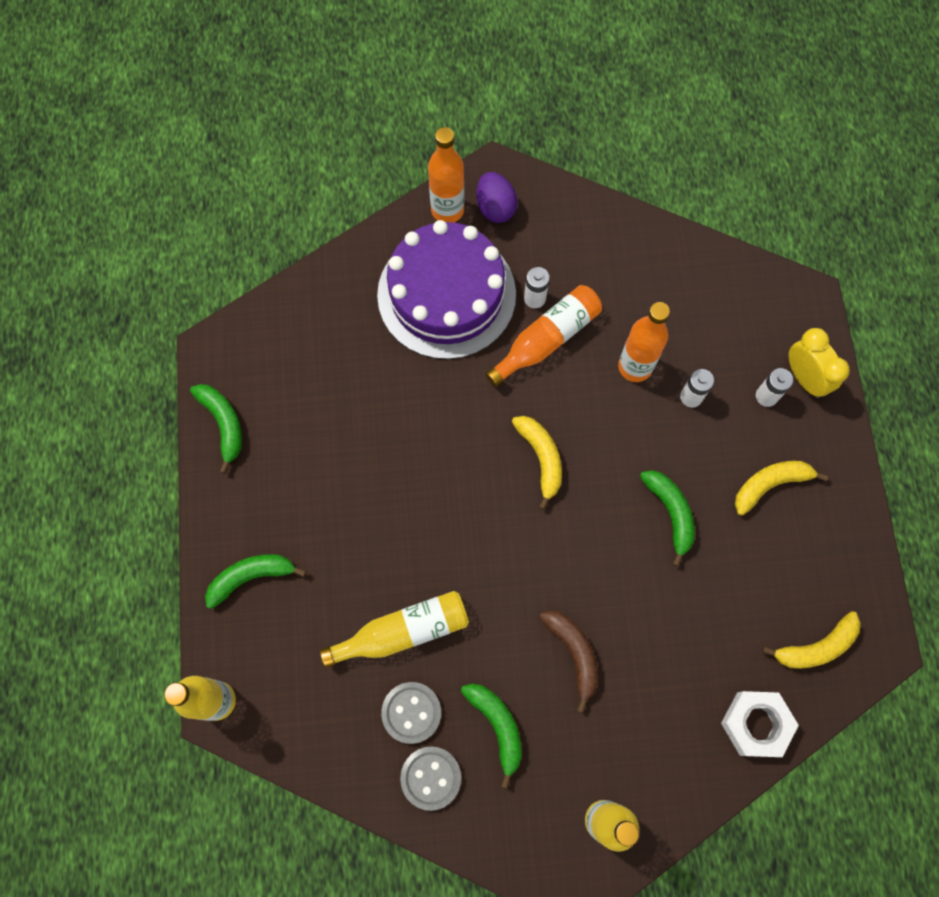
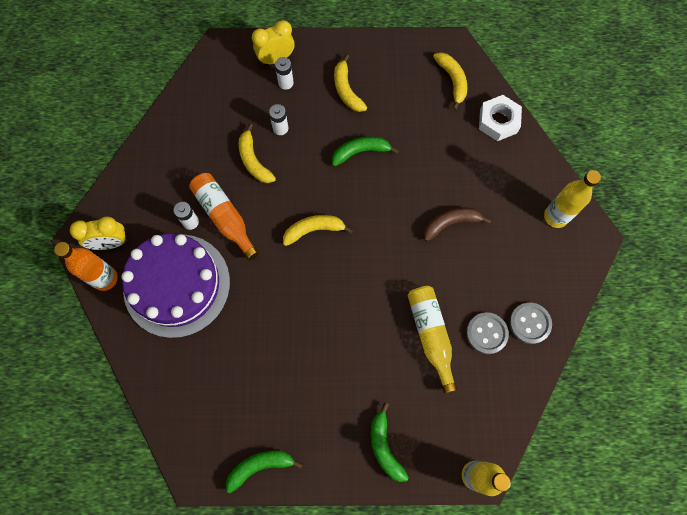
camera: 85 degrees left, 0 degrees up
green banana [461,684,522,788] -> none
purple egg [476,172,518,223] -> yellow clock [70,216,128,250]
orange bottle [618,302,670,382] -> yellow banana [239,124,276,183]

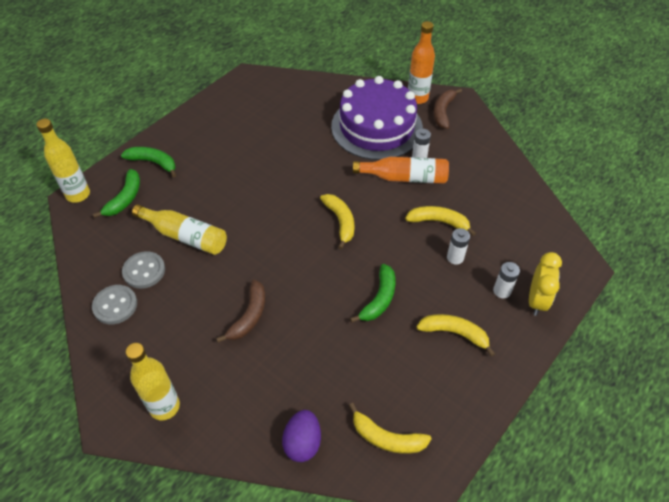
camera: 130 degrees right, 20 degrees down
yellow clock [70,216,128,250] -> brown banana [433,88,462,129]
green banana [226,451,303,493] -> green banana moved to [93,169,140,218]
yellow banana [283,215,353,246] -> yellow banana turned 45 degrees counterclockwise [320,194,354,249]
white nut [479,95,522,141] -> purple egg [282,410,321,462]

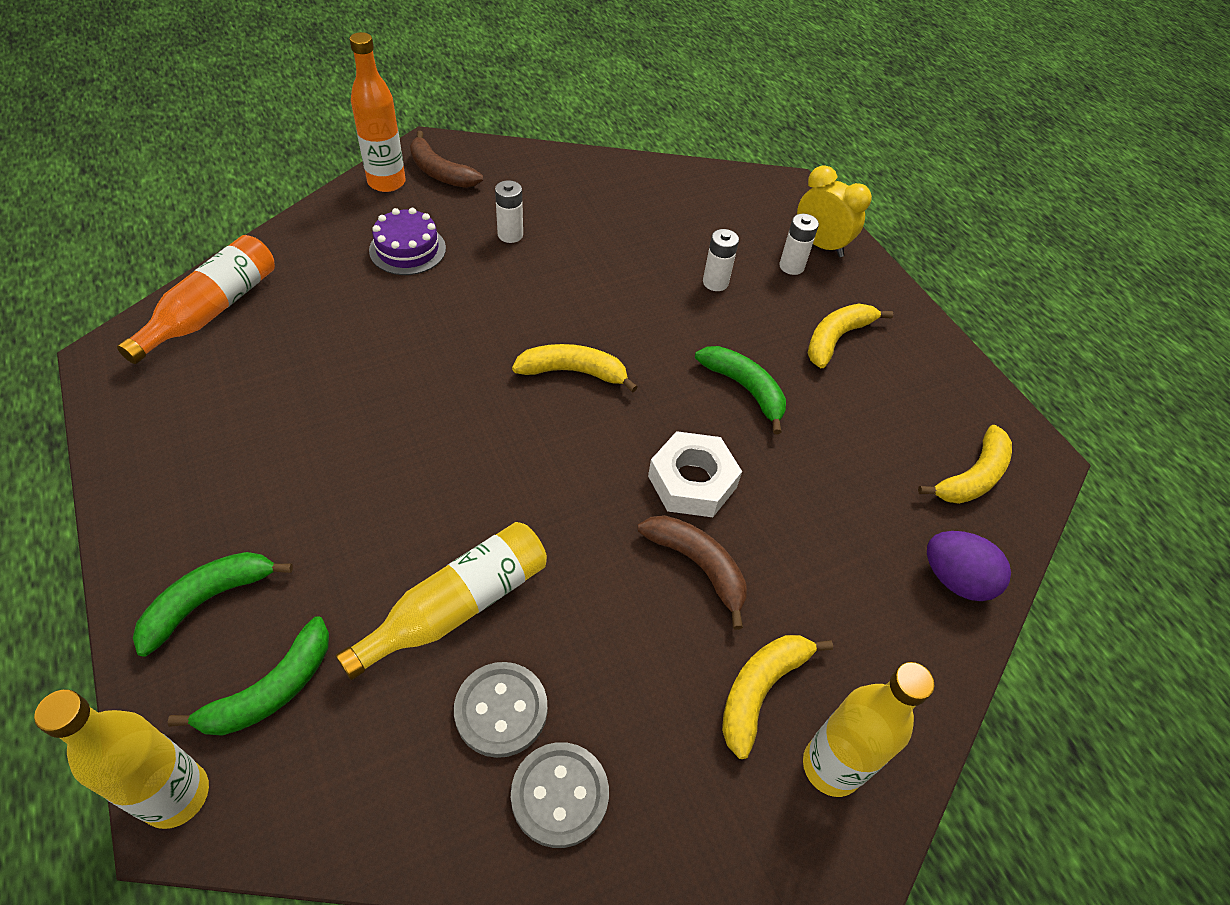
camera: 70 degrees left, 0 degrees up
green banana [93,169,140,218] -> green banana turned 90 degrees clockwise [168,616,329,736]
purple cake [331,76,423,160] -> purple cake [369,208,446,275], size x0.46
orange bottle [353,157,449,184] -> orange bottle moved to [117,235,275,364]
yellow banana [405,206,476,236] -> yellow banana moved to [722,635,833,759]
none -> white nut [648,431,742,517]

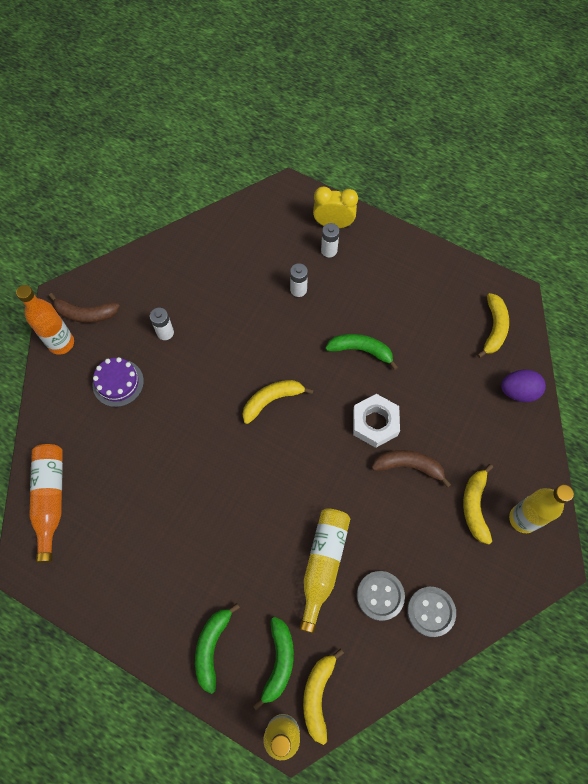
camera: 30 degrees left, 15 degrees up
yellow banana [808,304,894,368] -> yellow banana moved to [303,648,344,745]

